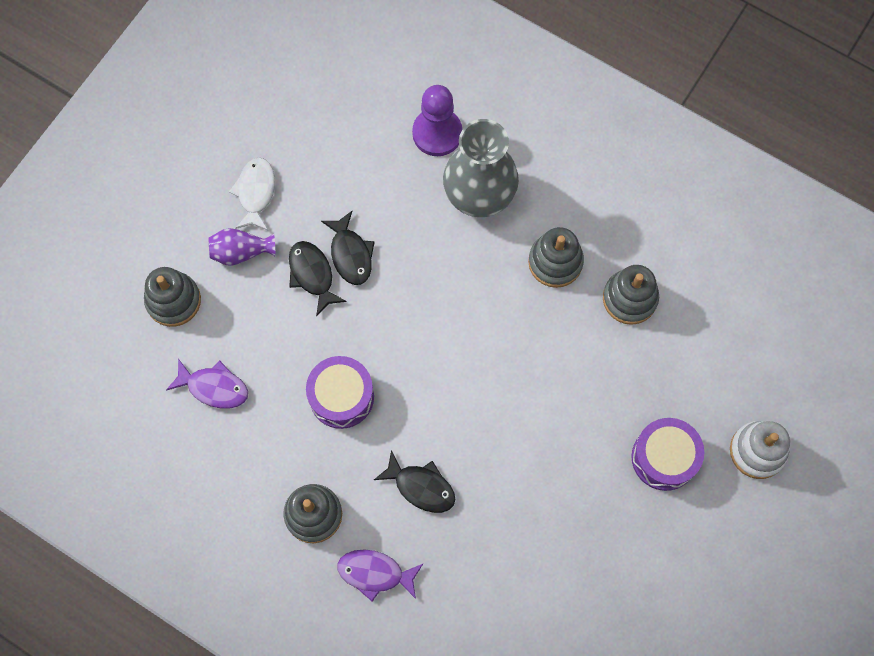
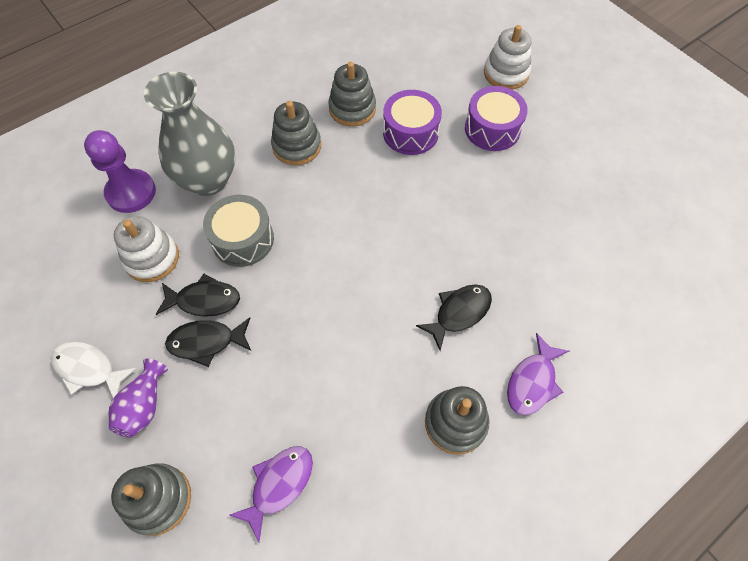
camera: 70 degrees left, 10 degrees down
purple drum [306,356,374,429] -> purple drum moved to [383,90,442,155]
none -> white stacking toy [114,216,179,282]
none -> grey drum [203,195,274,267]

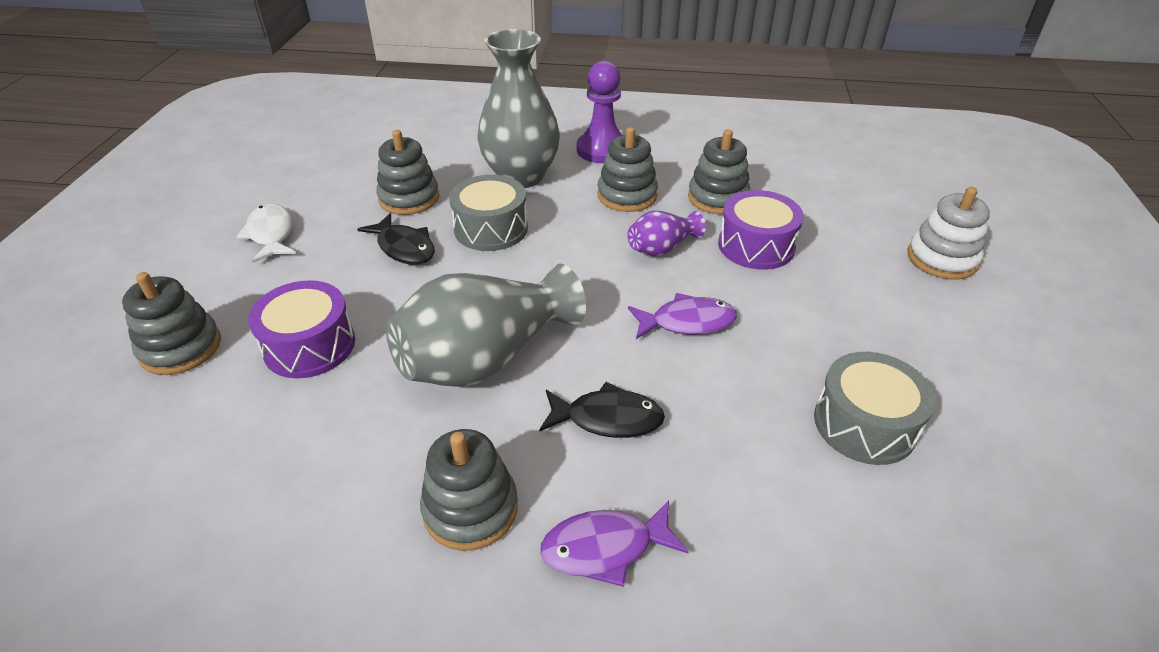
camera: 45 degrees right, 20 degrees down
purple pawn [84,130,156,213] -> purple pawn moved to [577,61,622,163]
purple vase [108,359,168,438] -> purple vase moved to [627,211,706,256]
white stacking toy [114,216,179,282] -> grey stacking toy [376,130,439,215]
black fish [165,317,251,367] -> none
purple fish [230,446,313,542] -> purple fish moved to [628,293,737,339]
purple drum [465,86,528,151] -> purple drum moved to [248,280,355,378]
none -> grey vase [386,264,586,387]
none -> grey drum [814,352,935,465]

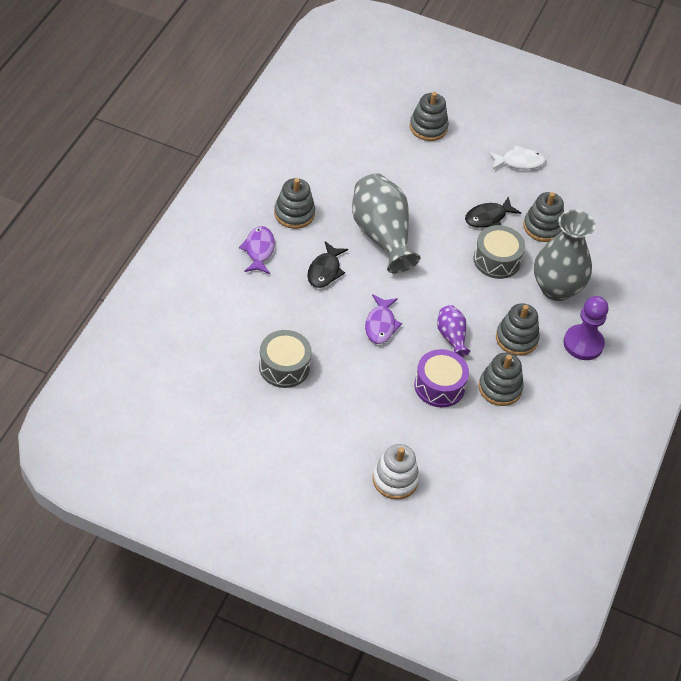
camera: 100 degrees right, 10 degrees up
purple drum [248,280,355,378] -> none

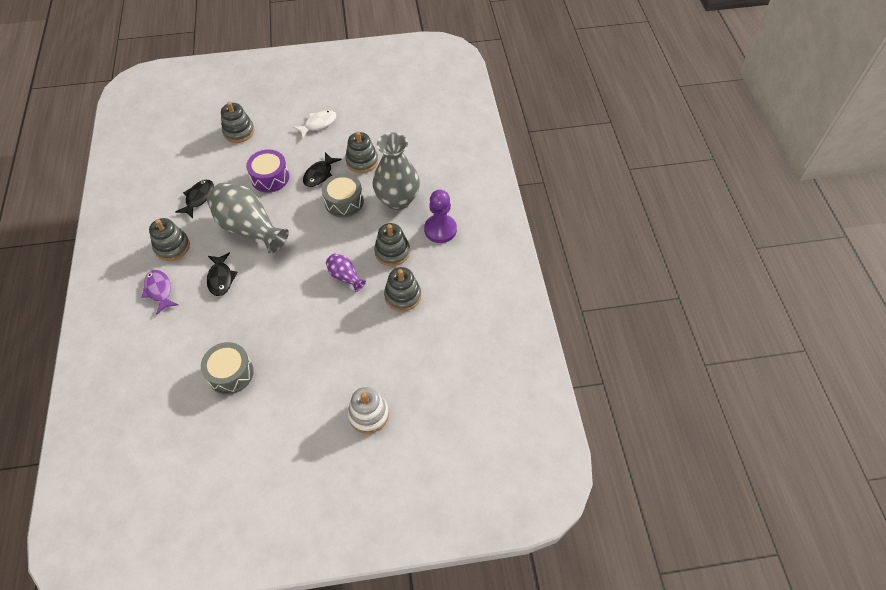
camera: 25 degrees left, 5 degrees up
purple fish [365,294,402,344] -> none
purple drum [414,349,469,407] -> purple drum moved to [246,149,289,192]
none -> black fish [175,180,214,218]

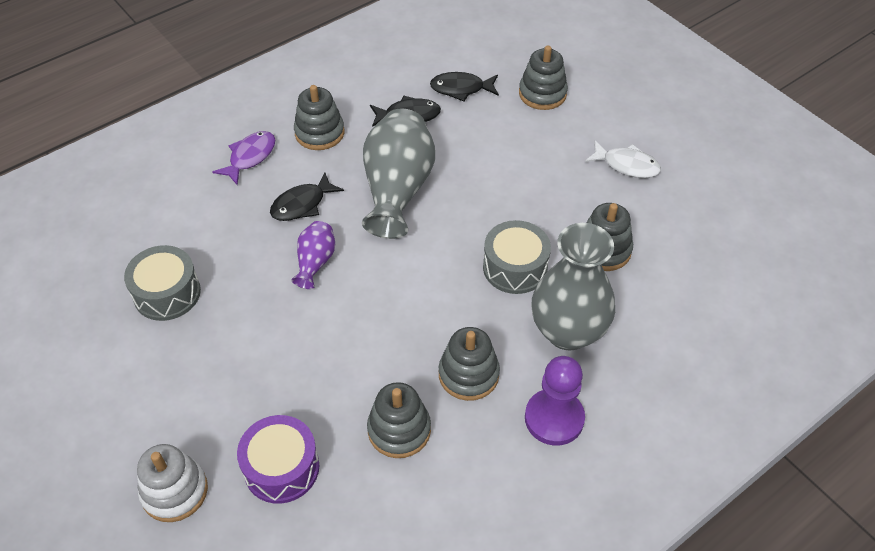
camera: 60 degrees right, 5 degrees down
purple drum [246,149,289,192] -> purple drum moved to [237,415,319,504]
black fish [303,152,341,187] -> black fish moved to [430,72,499,101]
purple vase [326,253,366,292] -> purple vase moved to [291,221,335,289]

